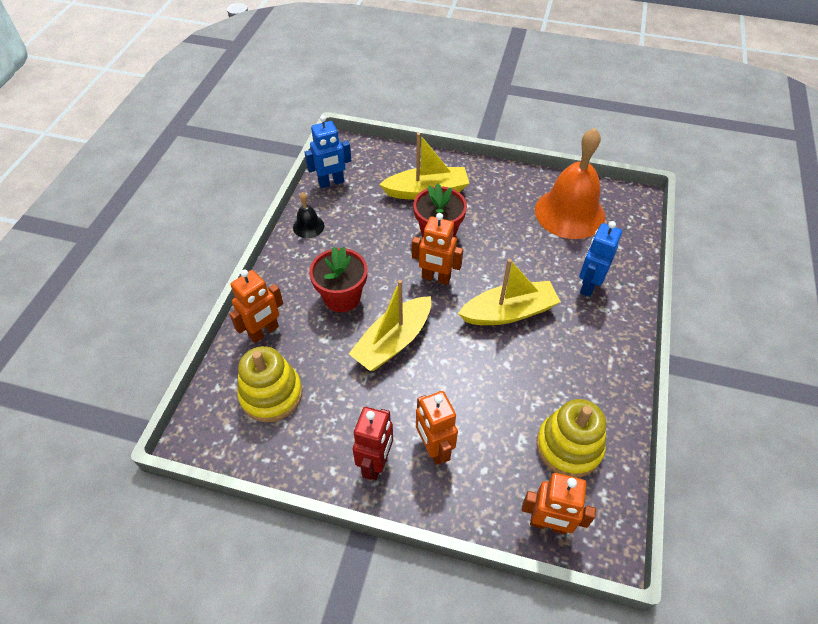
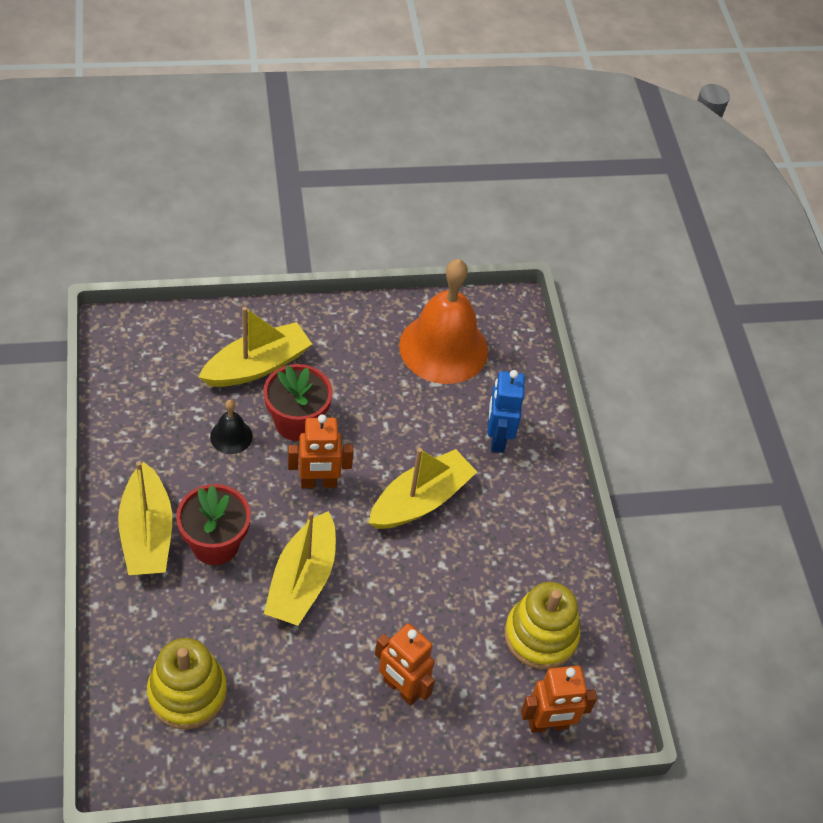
camera: 30 degrees left, 0 degrees up
orange robot [229,269,283,343] -> none
black bell [293,192,324,238] -> black bell moved to [210,400,253,454]
blue robot [305,115,351,188] -> none
red robot [353,407,393,480] -> none
none -> yellow boat [118,461,172,575]

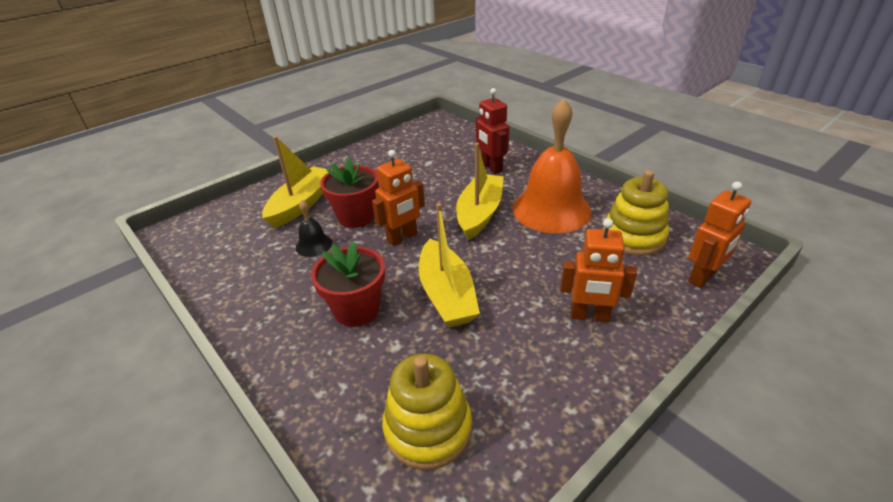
camera: 25 degrees left, 15 degrees down
yellow boat [118,461,172,575] -> none
orange bell [399,259,488,384] -> orange bell moved to [513,98,591,233]
blue robot [487,370,525,453] -> red robot [476,88,509,174]

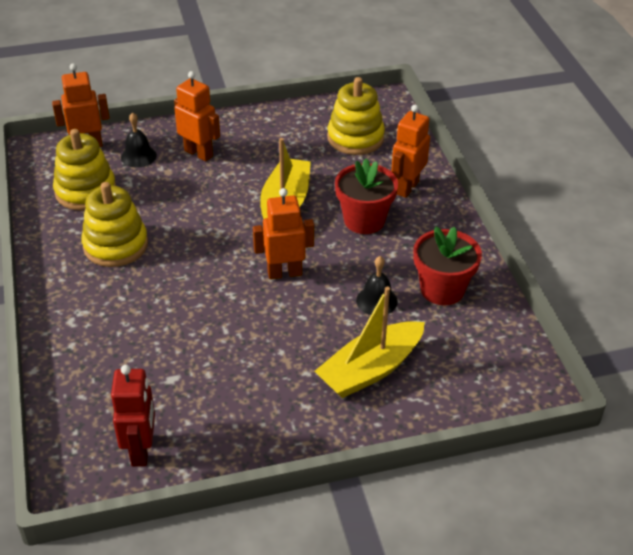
camera: 155 degrees left, 5 degrees up
red flower pot [320,157,379,228] -> red flower pot moved to [413,226,482,306]
yellow boat [456,143,504,240] -> none
red robot [476,88,509,174] -> red robot moved to [111,365,155,467]
orange bell [513,98,591,233] -> yellow stacking toy [81,182,148,267]
none -> black bell [121,112,157,168]
none -> orange robot [391,105,430,198]

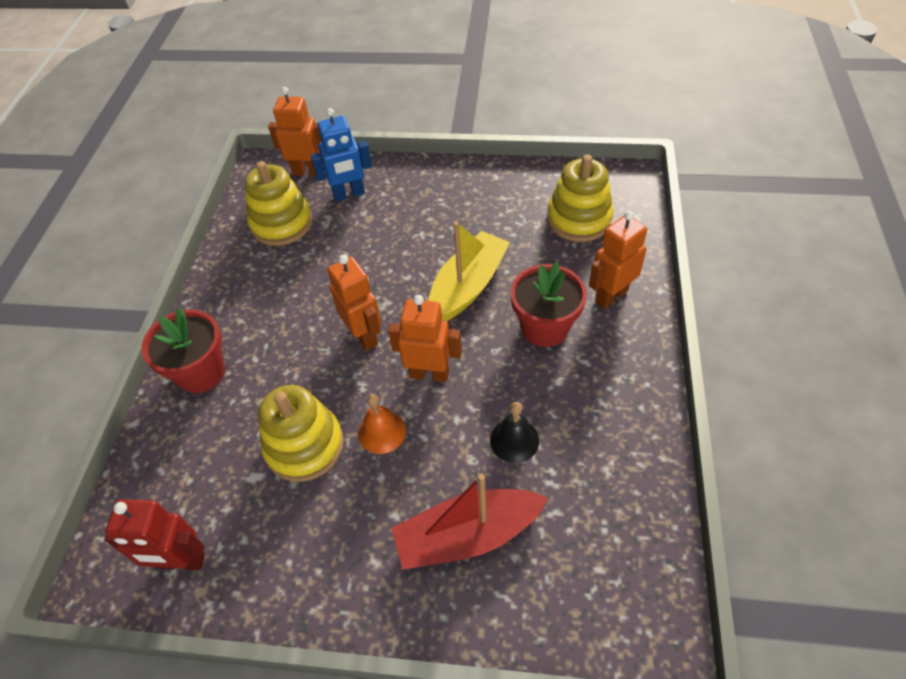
camera: 25 degrees right, 10 degrees up
yellow stacking toy [81,182,148,267] -> yellow stacking toy moved to [258,385,344,482]
red robot [111,365,155,467] -> red robot turned 75 degrees clockwise [105,499,205,570]
black bell [121,112,157,168] -> blue robot [311,108,372,201]
orange robot [174,71,220,161] -> orange robot moved to [327,255,381,351]
yellow boat [315,287,425,398] -> red boat [391,474,548,569]
red flower pot [413,226,482,306] -> red flower pot moved to [141,308,225,393]
none -> orange bell [358,394,406,454]

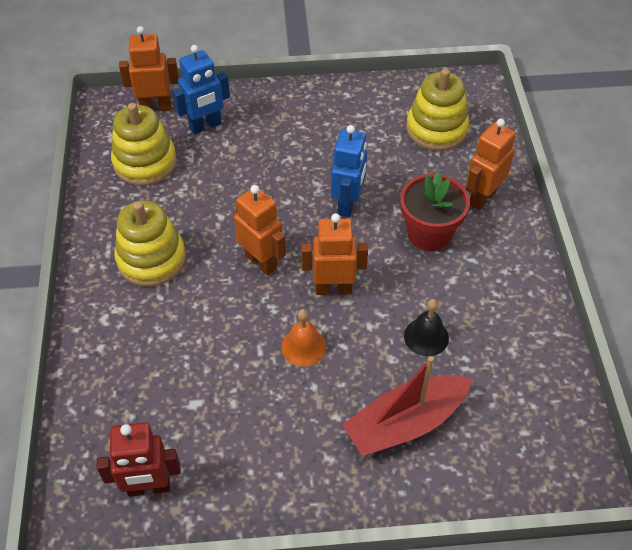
camera: 15 degrees left, 0 degrees up
red flower pot [141,308,225,393] -> none
yellow stacking toy [258,385,344,482] -> yellow stacking toy moved to [114,201,186,287]
yellow boat [428,221,510,321] -> blue robot [331,125,367,217]

